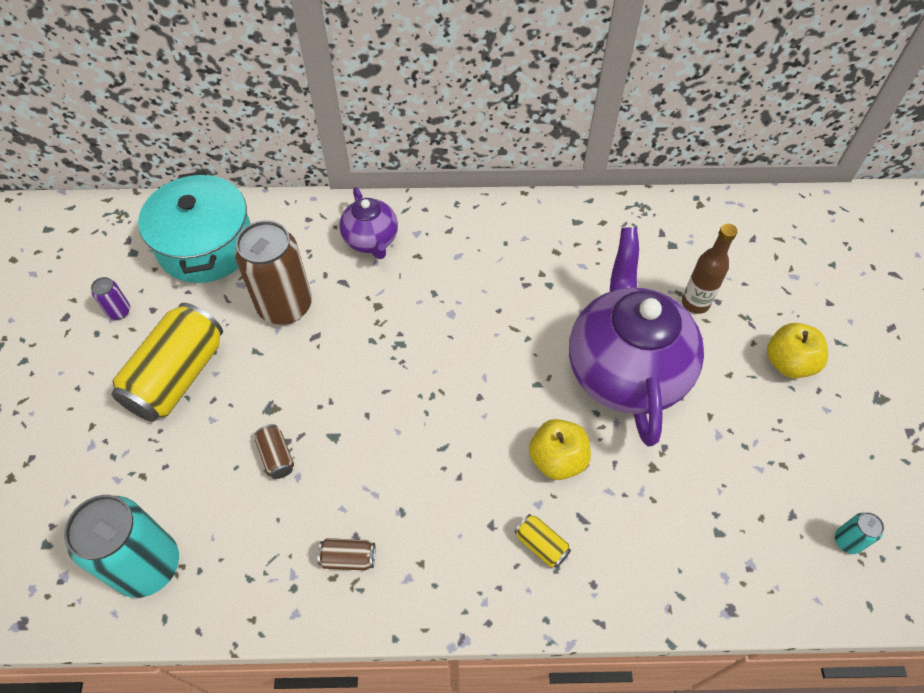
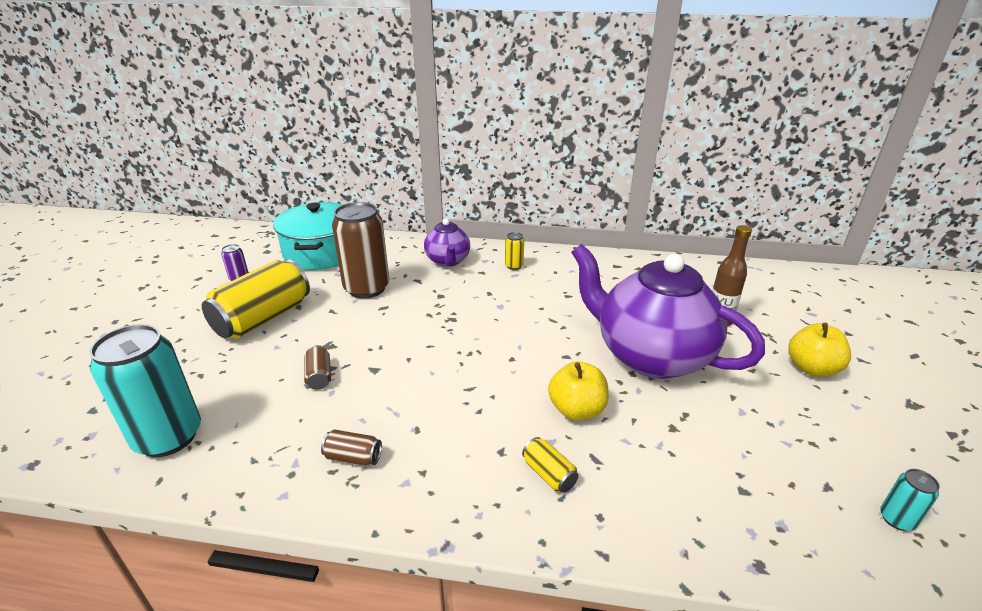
camera: 10 degrees right, 25 degrees down
purple teapot [569,227,704,446] -> purple teapot turned 60 degrees counterclockwise [571,244,765,379]
none -> yellow can [505,232,524,270]

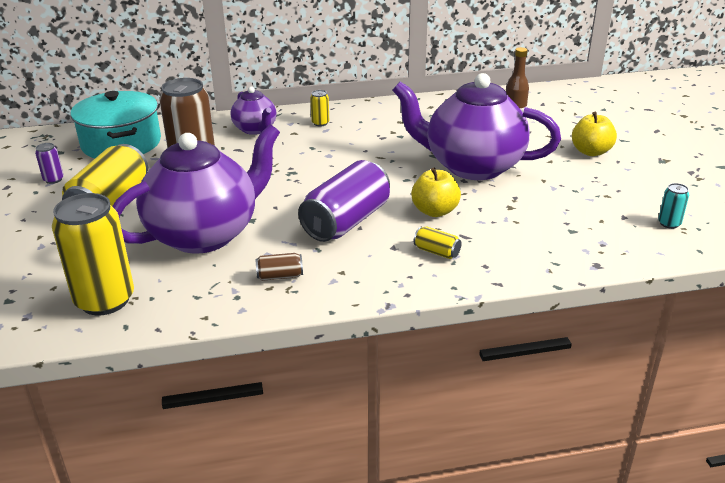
camera: 20 degrees left, 0 degrees up
turquoise can [89,324,201,457] -> yellow can [52,193,134,315]
brown can [304,345,331,390] -> purple teapot [112,124,280,254]
none -> purple can [298,160,390,242]

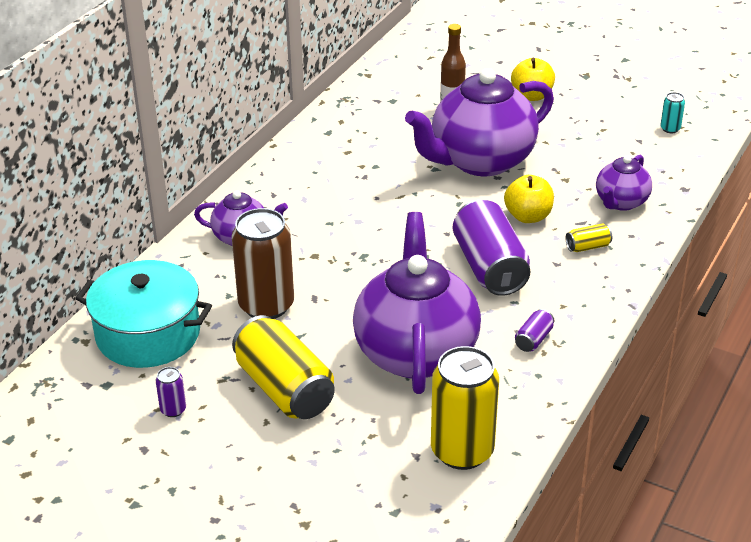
camera: 50 degrees left, 5 degrees up
brown can [256,253,303,281] -> purple can [515,309,554,352]
yellow can [310,90,329,126] -> none
none -> purple teapot [596,155,652,211]

